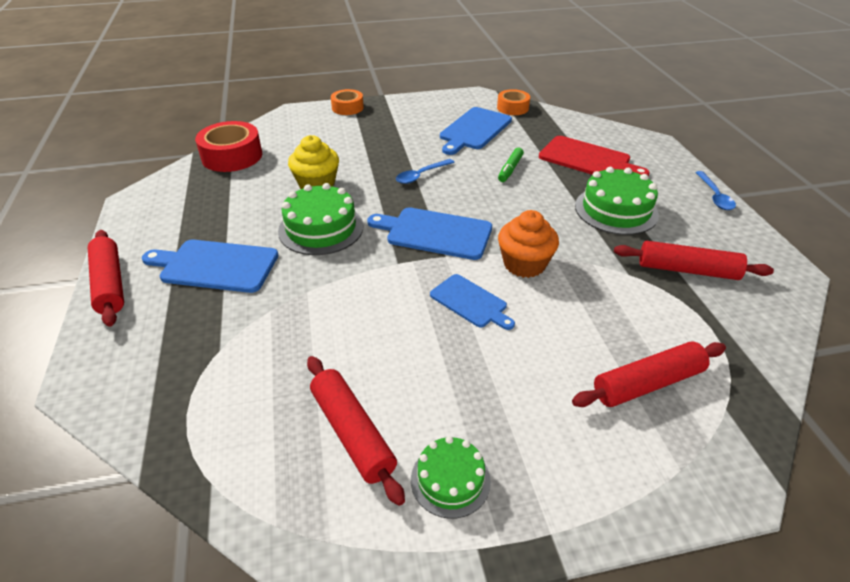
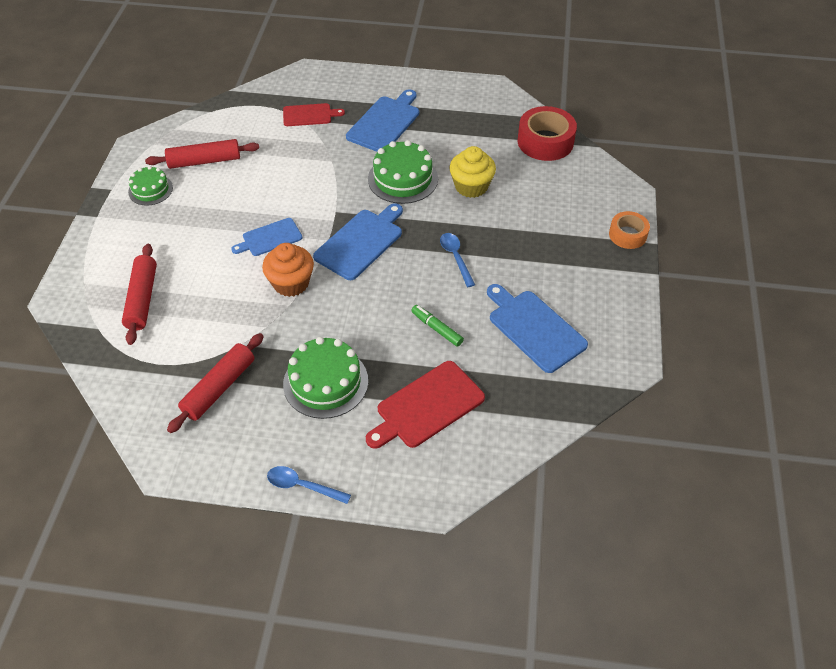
camera: 110 degrees right, 10 degrees up
red rolling pin [88,230,124,327] -> none
orange tape [497,89,530,115] -> none
none -> red cutting board [283,103,345,126]

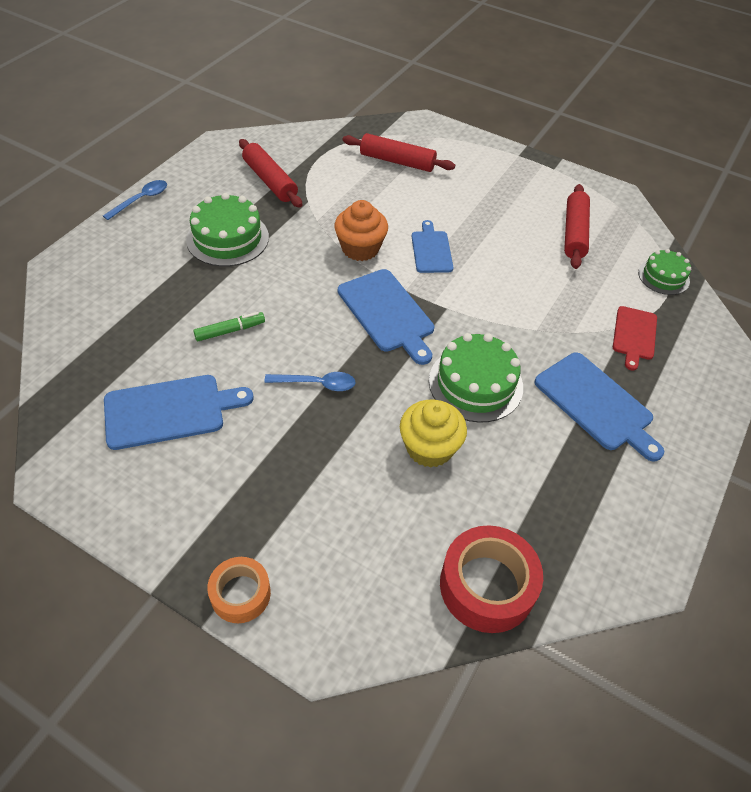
camera: 110 degrees right, 0 degrees up
green cake [128,166,173,206] -> green cake moved to [638,249,691,295]
red cutting board [366,361,485,449] -> none

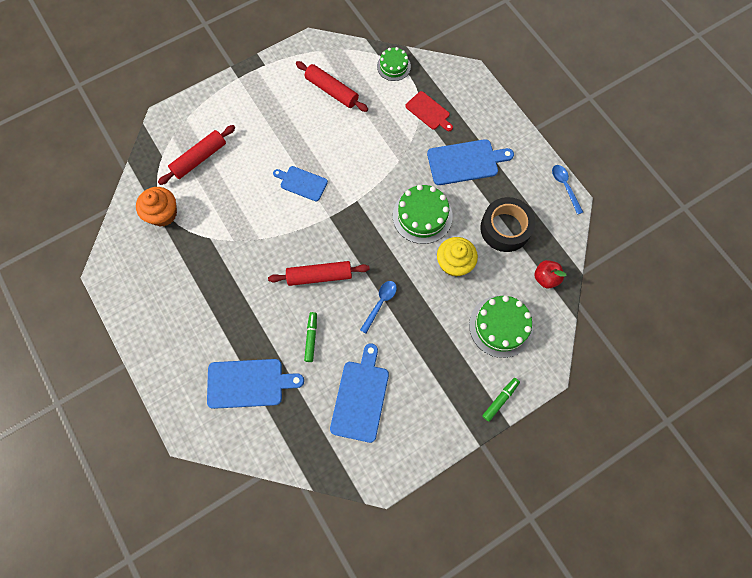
camera: 60 degrees left, 20 degrees up
blue spoon [103,180,167,220] -> blue spoon moved to [552,165,583,215]
green cake [186,193,269,267] -> green cake moved to [469,296,533,358]
orange tape [207,557,271,623] -> green marker [482,378,520,422]
red rolling pin [239,139,302,208] -> red rolling pin moved to [268,261,370,286]
orange cupcake [334,200,388,261] -> orange cupcake moved to [136,187,177,227]
blue cutting board [338,269,434,365] -> blue cutting board moved to [207,359,304,409]
red tape [440,525,543,633] -> red apple [535,260,567,288]
none -> black tape [480,197,536,252]

